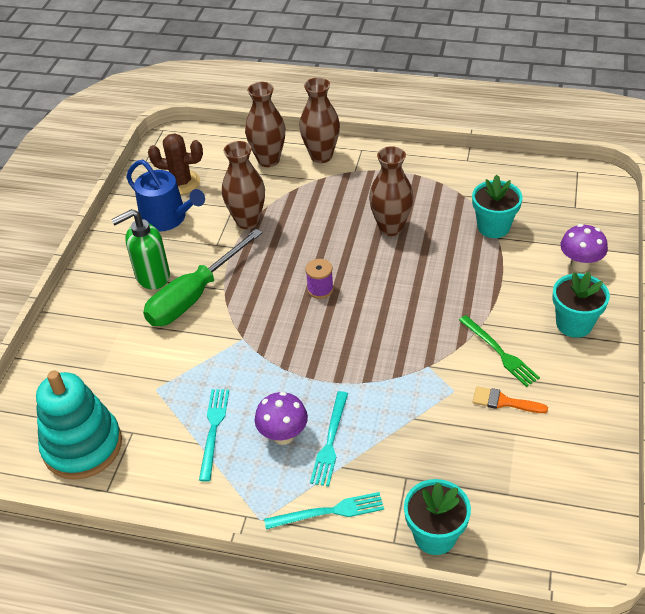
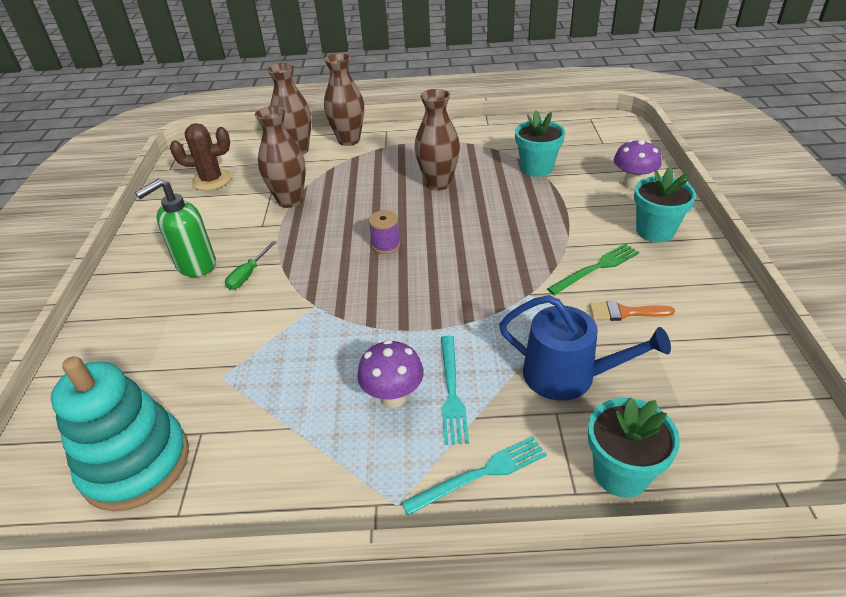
camera: 15 degrees left, 5 degrees down
blue watering can [126,160,205,232] -> blue watering can moved to [499,295,671,401]
green screwdriver [143,229,262,326] -> green screwdriver [225,241,277,290], size x0.44
turquoise fork [199,389,229,482] -> none
green fork [459,315,540,387] -> green fork turned 75 degrees counterclockwise [547,244,639,295]

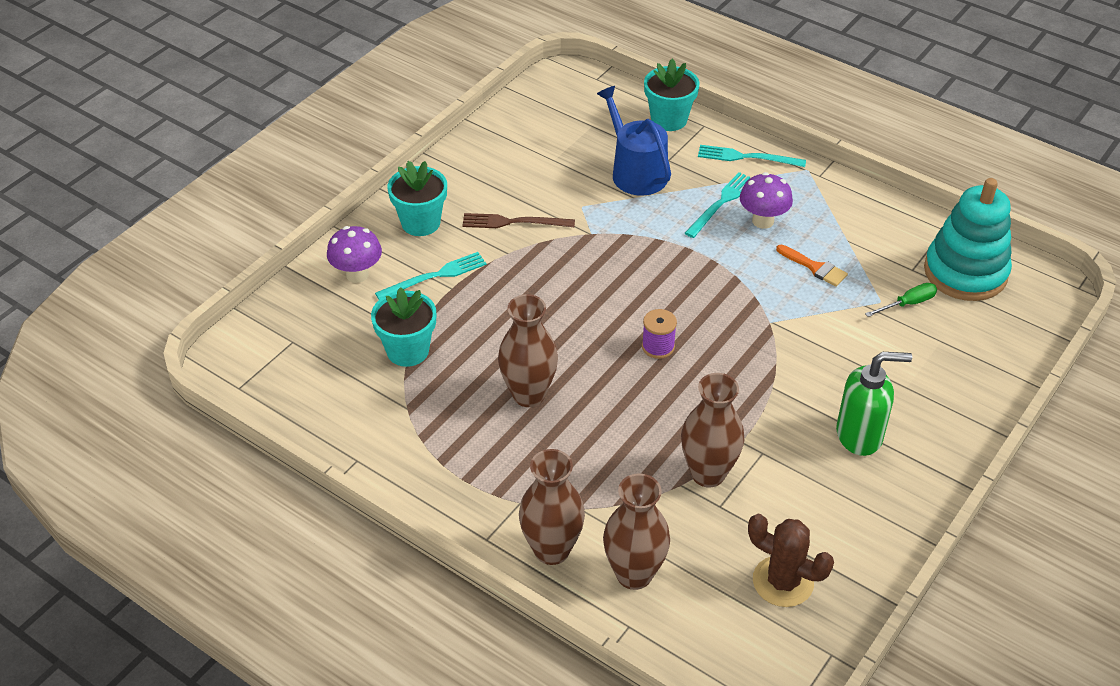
camera: 145 degrees left, 5 degrees up
green screwdriver [225,241,277,290] -> green screwdriver moved to [865,283,937,317]
green fork [547,244,639,295] -> brown fork [462,213,575,228]
orange brush [589,301,675,321] -> orange brush moved to [776,244,848,287]
none -> turquoise fork [375,252,487,300]

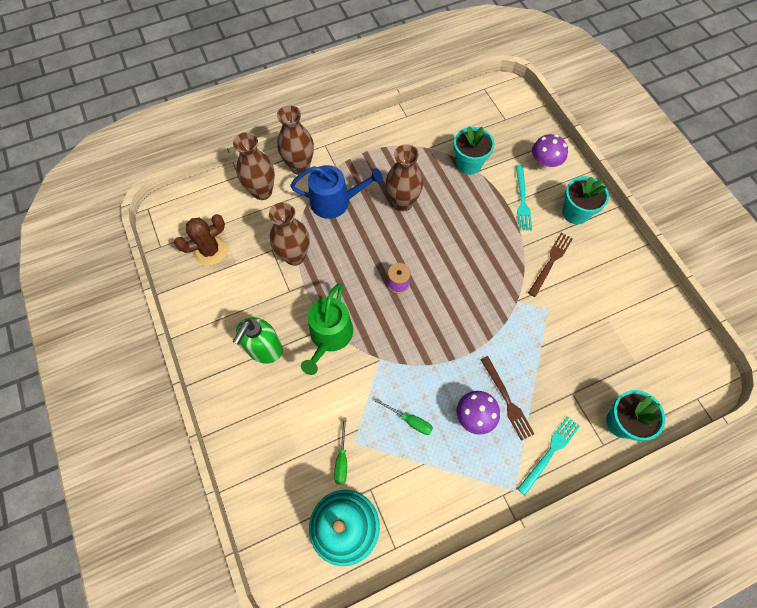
camera: 120 degrees right, 20 degrees up
blue watering can [597,86,671,196] -> blue watering can moved to [290,165,383,219]
turquoise fork [685,172,750,238] -> brown fork [480,356,534,441]
orange brush [776,244,848,287] -> green screwdriver [375,399,433,435]
none -> green watering can [301,284,353,375]

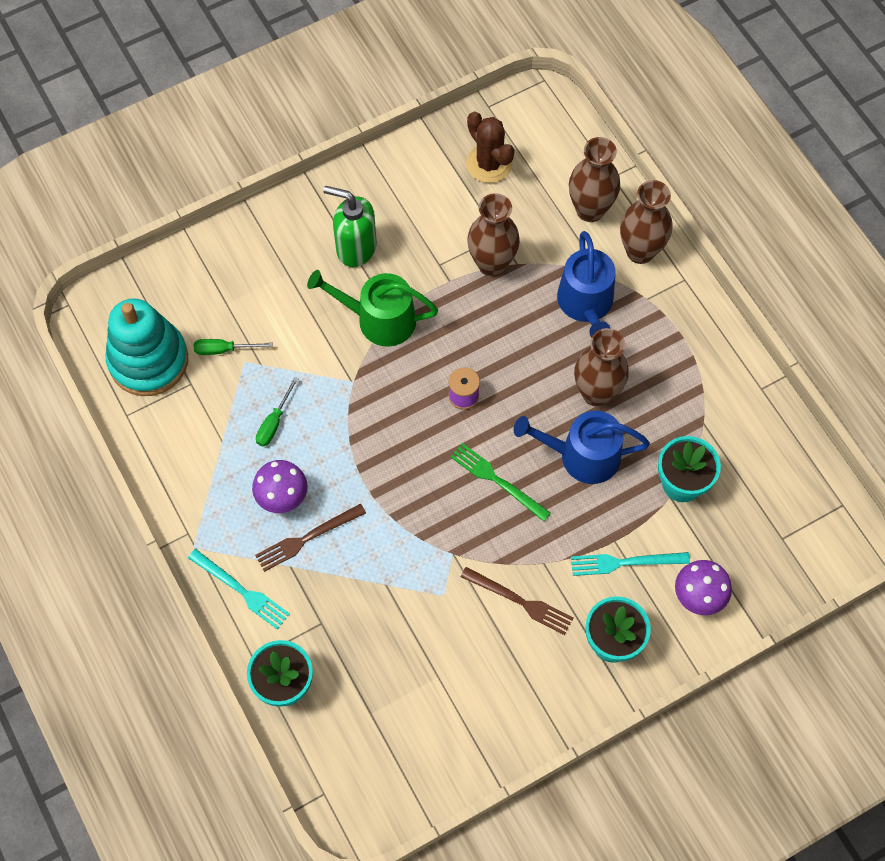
camera: 85 degrees right, 0 degrees up
none -> green fork [451,443,551,522]
none -> blue watering can [514,411,650,484]

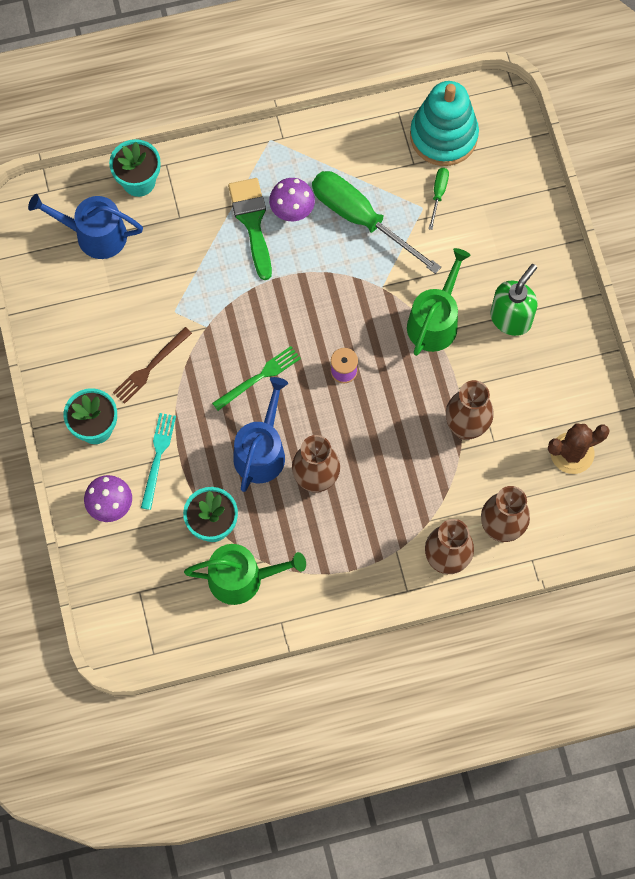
camera: 105 degrees right, 5 degrees up
turquoise fork [188,549,290,629] -> none
brown fork [255,503,366,572] -> green brush [228,178,272,280]
green screwdriver [256,377,298,447] -> green screwdriver [312,171,441,274], size x2.30
blue watering can [557,231,616,337] -> blue watering can moved to [28,194,143,259]
none -> green watering can [184,544,306,605]

